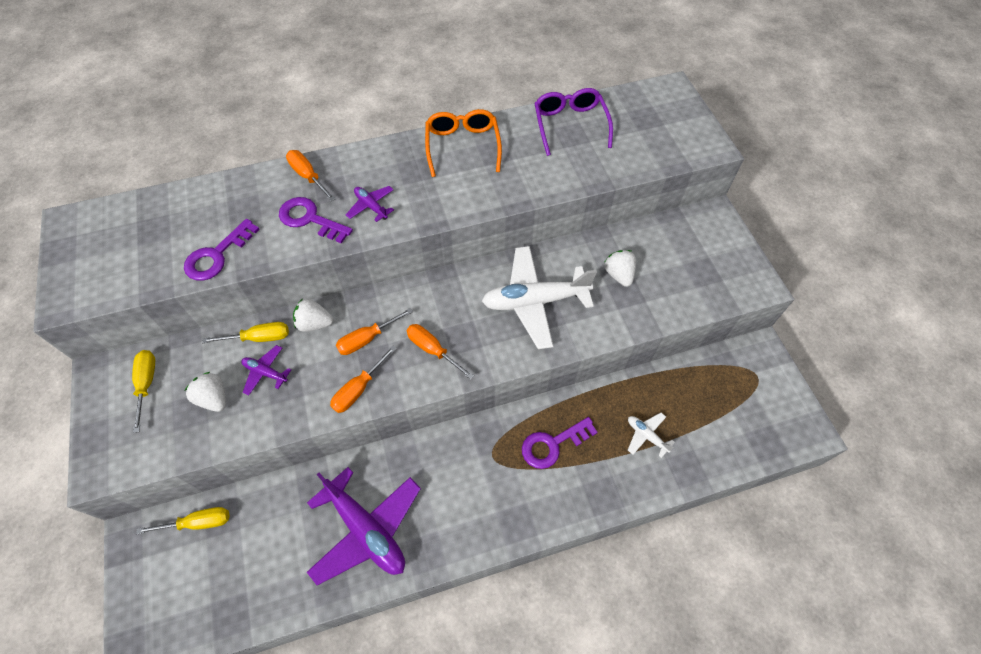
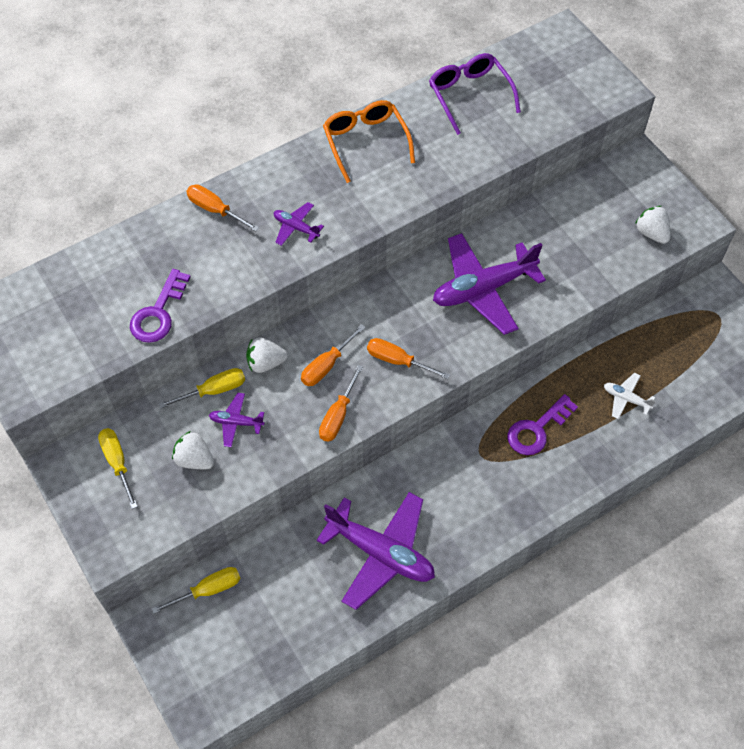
camera: 15 degrees left, 0 degrees up
purple key [279,197,353,243] -> none
white plane [482,246,597,349] -> purple plane [433,233,546,335]
white strawberry [604,250,636,287] -> white strawberry moved to [635,206,670,244]

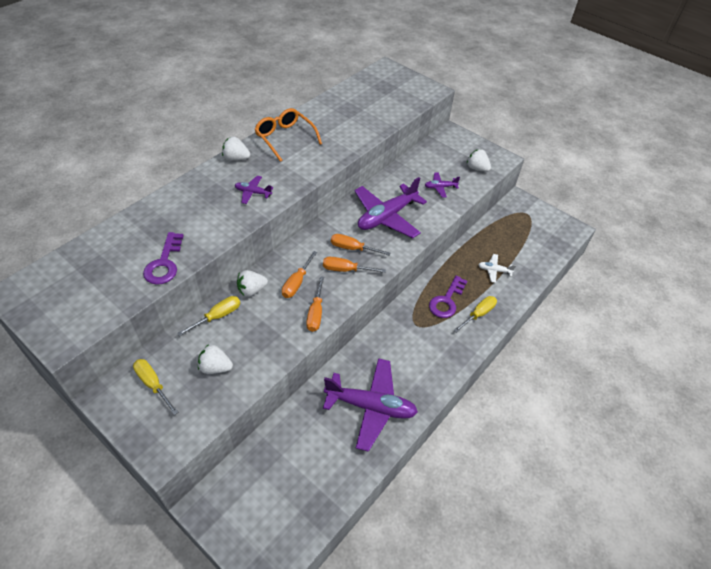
camera: 20 degrees left, 10 degrees down
yellow screwdriver [152,567,241,614] -> yellow screwdriver moved to [454,296,497,333]
orange screwdriver [186,184,259,232] -> orange screwdriver moved to [331,234,390,256]
purple plane [209,393,265,447] -> purple plane moved to [425,172,460,198]
purple glasses [429,53,521,135] -> none
none -> white strawberry [222,136,250,161]

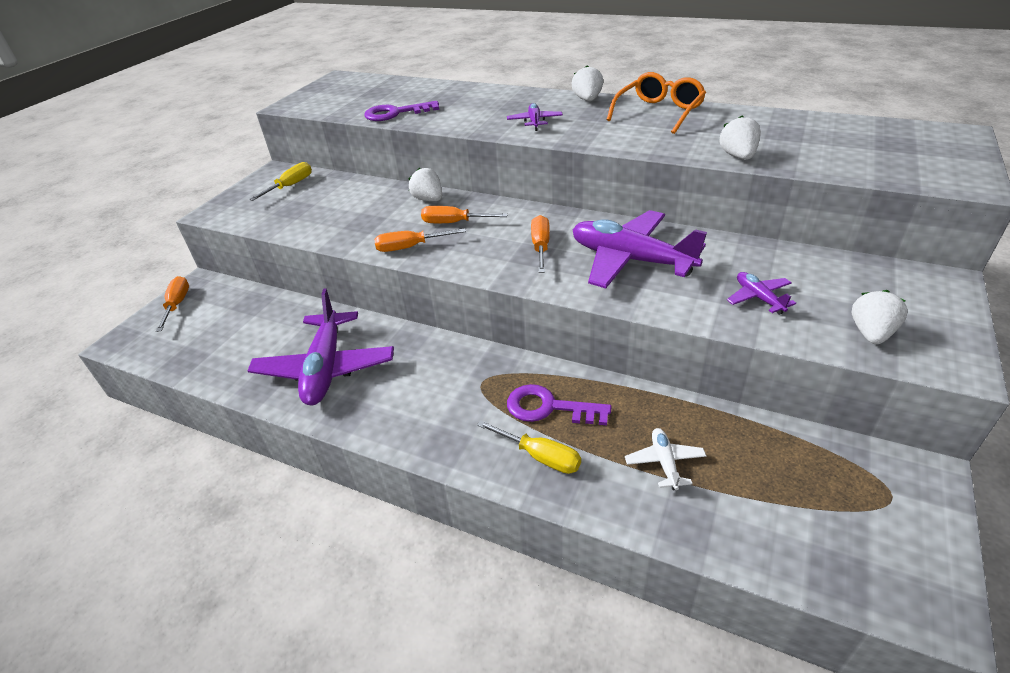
camera: 80 degrees right, 10 degrees down
yellow screwdriver [177,296,240,336] -> none
white strawberry [198,344,233,374] -> white strawberry moved to [719,115,761,160]
orange screwdriver [323,257,386,273] -> orange screwdriver moved to [156,276,189,332]

